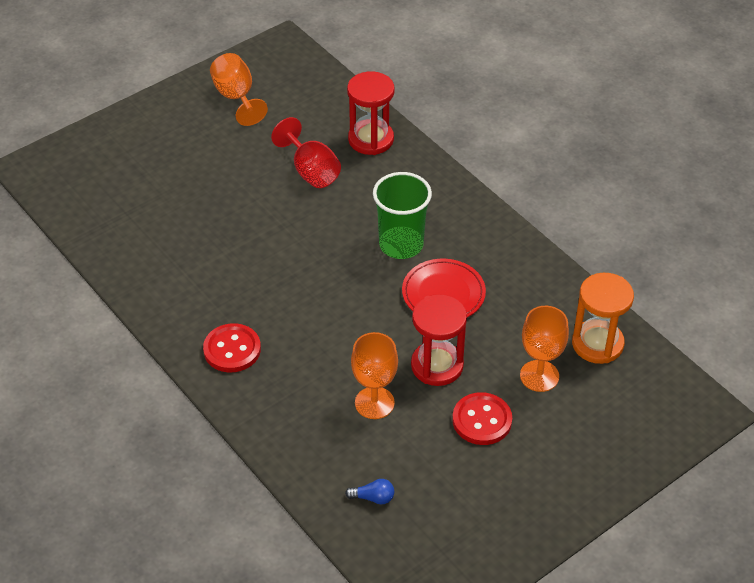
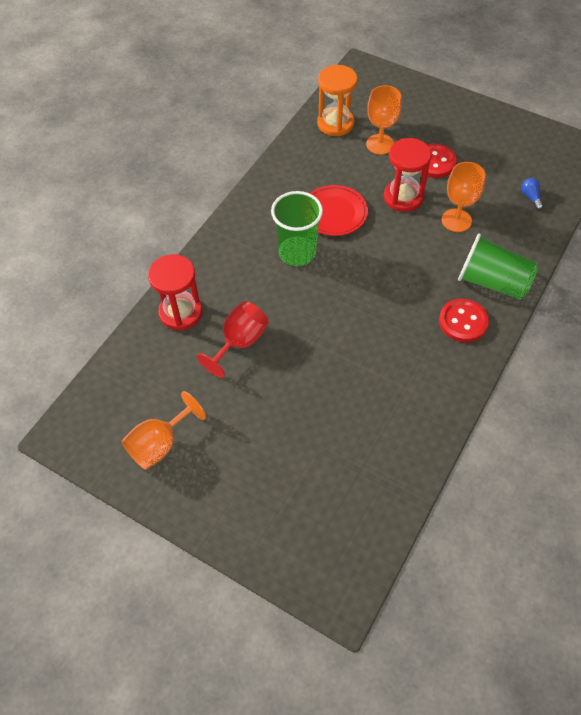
camera: 110 degrees left, 10 degrees up
none -> green cup [458,234,538,300]

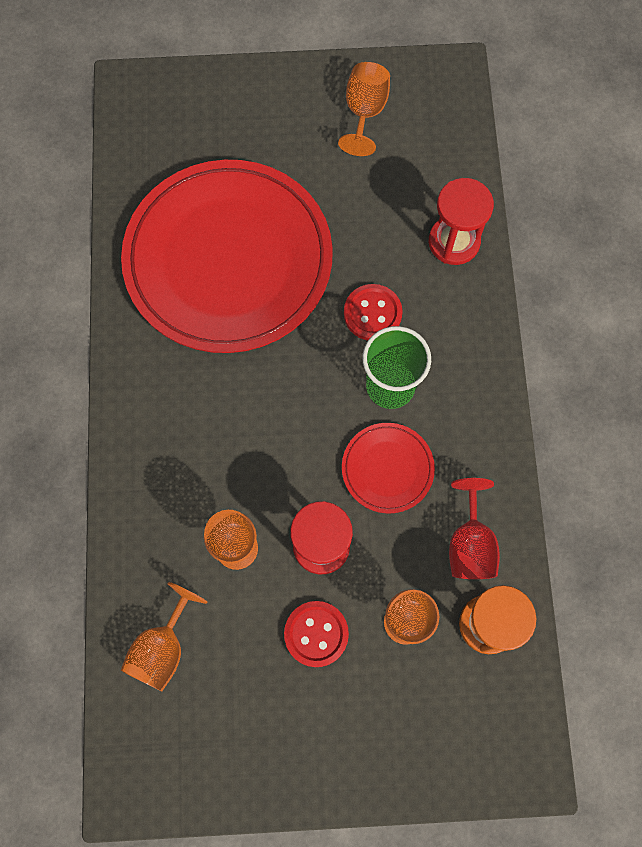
camera: 145 degrees right, 15 degrees up
red goblet [197,301,269,378] -> red goblet moved to [449,478,500,579]
red button [439,299,489,342] -> red button moved to [344,284,403,340]
green cup [458,234,538,300] -> none
blue light bulb [521,178,543,210] -> orange goblet [121,582,207,691]
none -> red plate [121,160,333,353]

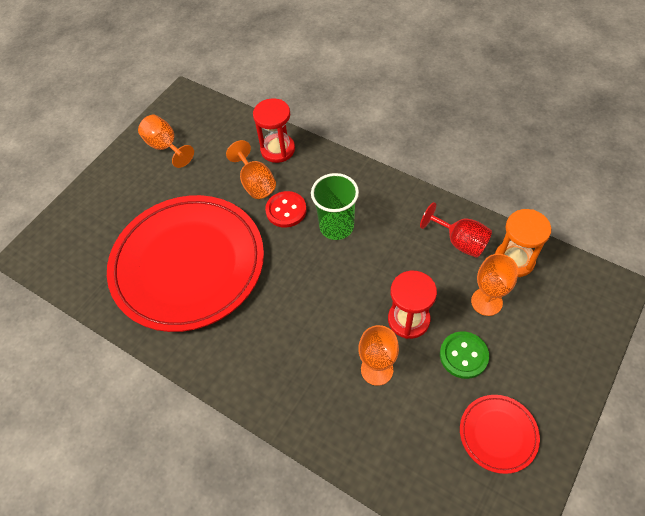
camera: 50 degrees left, 15 degrees down
orange goblet [121,582,207,691] -> orange goblet moved to [226,140,276,199]
red button [284,601,349,667] -> green button [440,331,489,379]
red plate [342,423,435,514] -> red plate moved to [460,395,540,474]

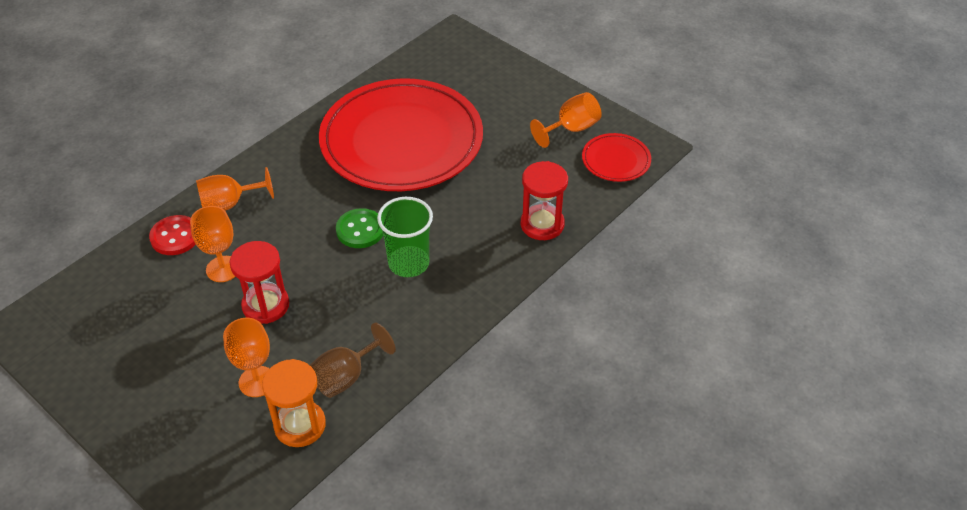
camera: 95 degrees right, 10 degrees down
orange goblet [226,140,276,199] -> orange goblet moved to [196,167,274,211]
red button [265,191,307,228] -> red button moved to [149,215,196,255]
red goblet [420,202,492,258] -> brown goblet [310,323,396,398]
green button [440,331,489,379] -> green button moved to [336,208,383,248]
red plate [460,395,540,474] -> red plate moved to [582,133,651,182]

